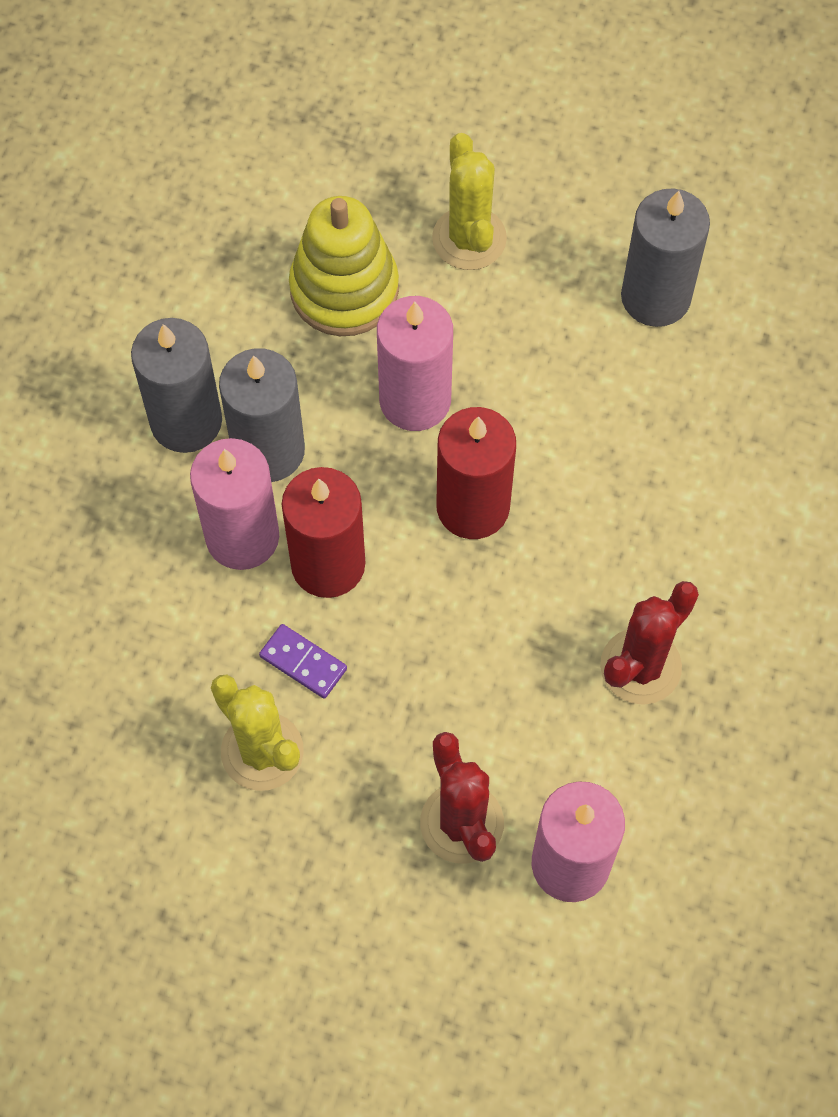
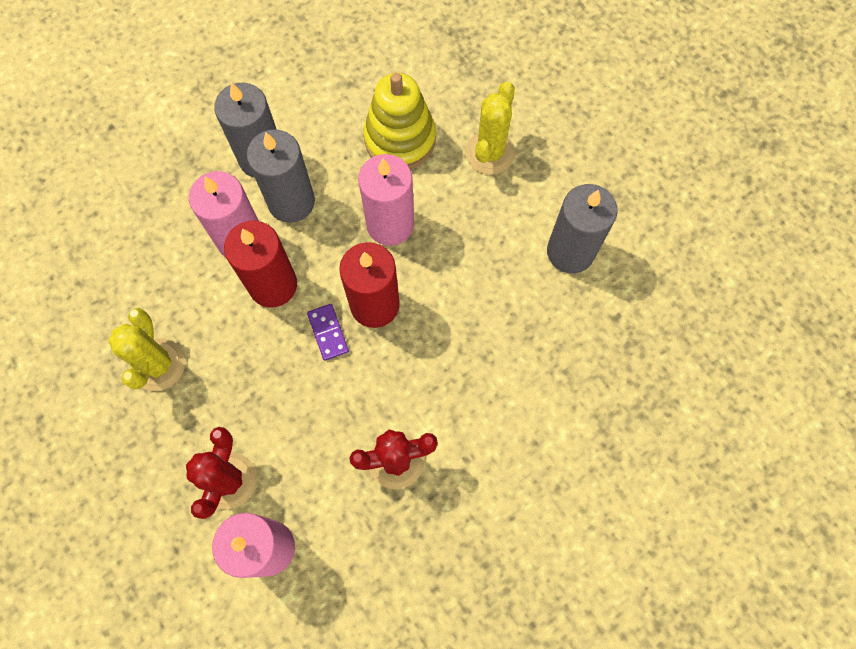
camera: 35 degrees right, 5 degrees up
purple domino [259,624,347,699] -> purple domino moved to [307,304,349,361]

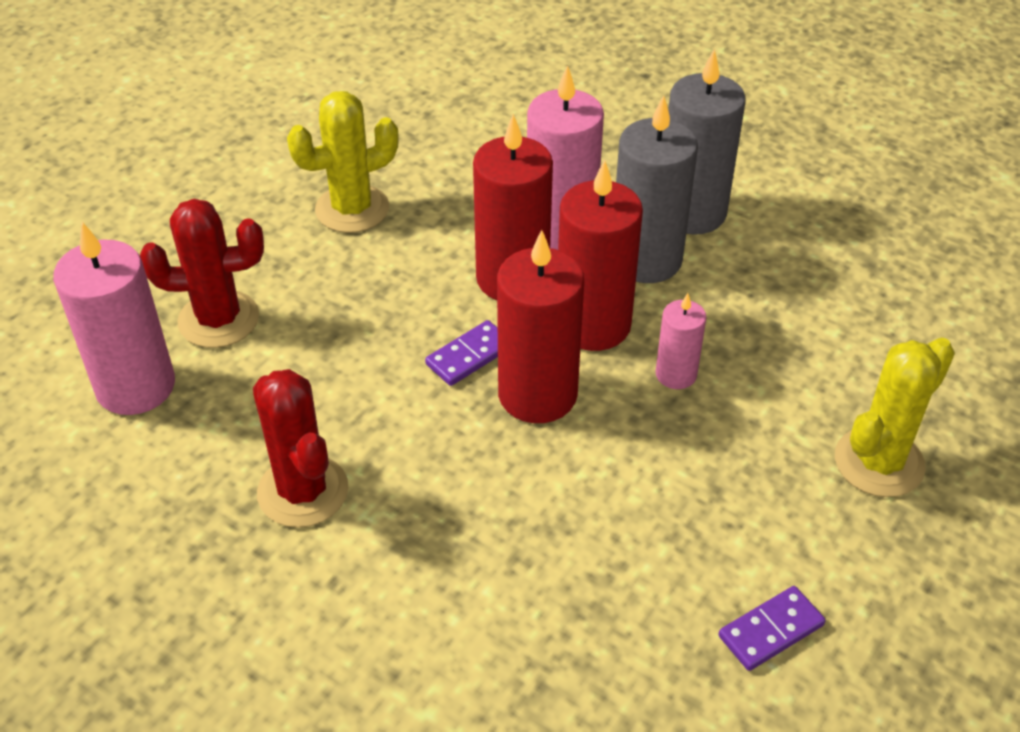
camera: 70 degrees right, 25 degrees down
pink candle [358,154,414,246] -> pink candle [655,293,707,389], size x0.53
yellow stacking toy [363,73,436,169] -> none
yellow cactus [465,81,515,175] -> yellow cactus turned 45 degrees counterclockwise [835,338,955,497]
grey candle [547,184,618,273] -> purple domino [718,586,826,671]
none -> red candle [558,160,643,351]

